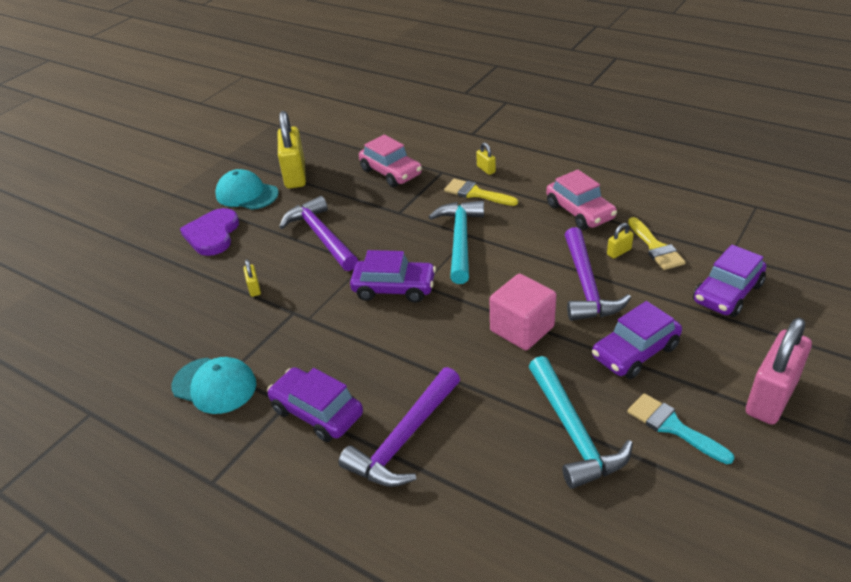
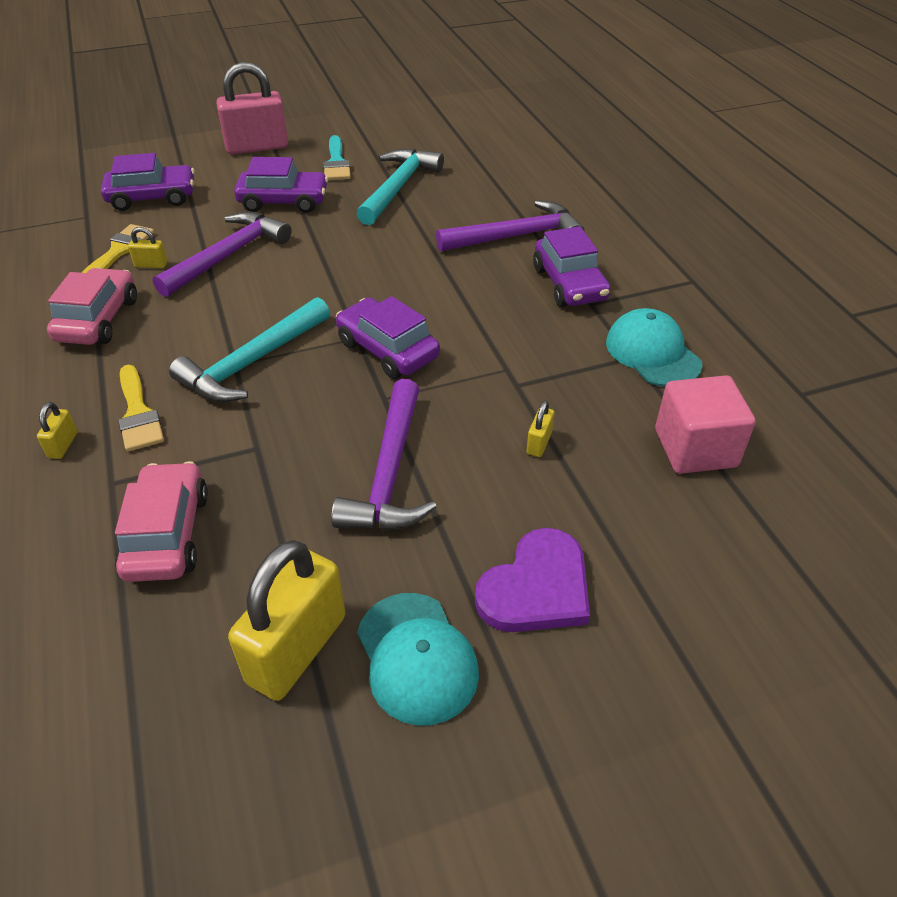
camera: 145 degrees left, 5 degrees up
pink cube [490,274,556,350] -> pink cube moved to [655,375,756,474]

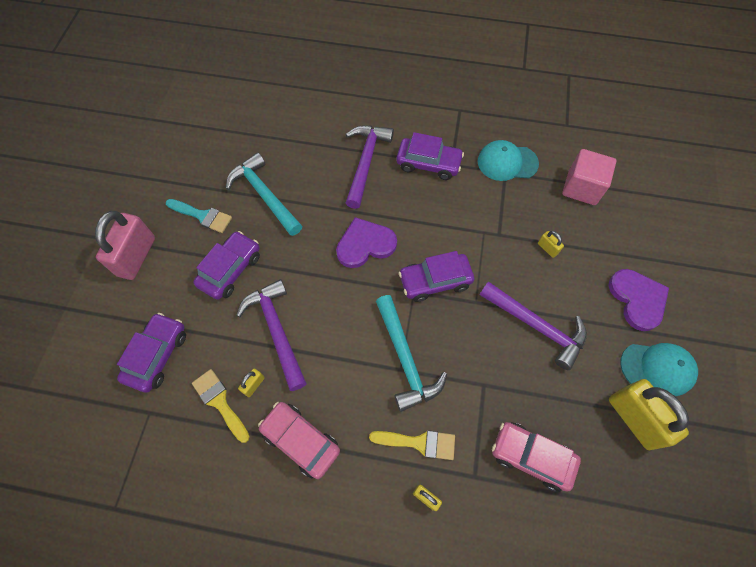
camera: 60 degrees left, 20 degrees up
none -> purple heart [336,217,397,268]

